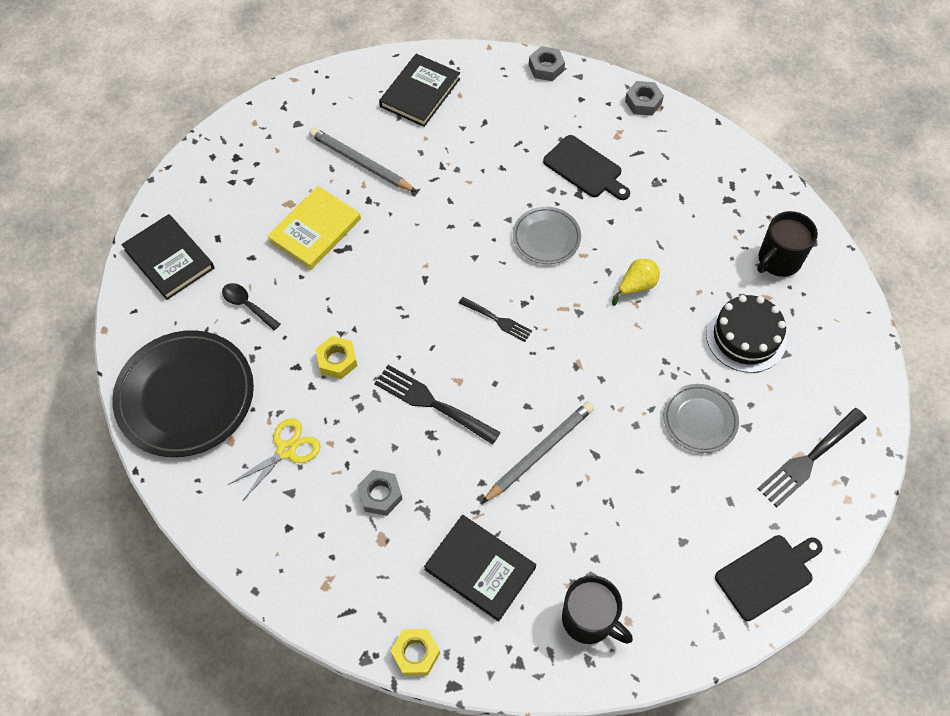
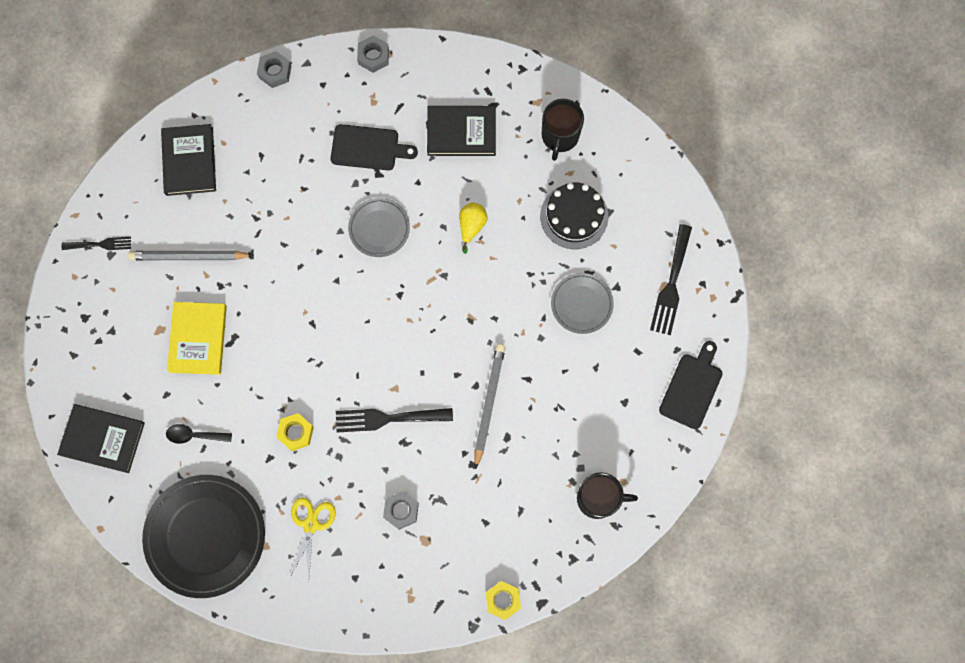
camera: 35 degrees left, 15 degrees up
black book [424,515,536,622] -> black book moved to [427,106,496,156]
black fork [459,297,532,342] -> black fork moved to [62,237,131,250]

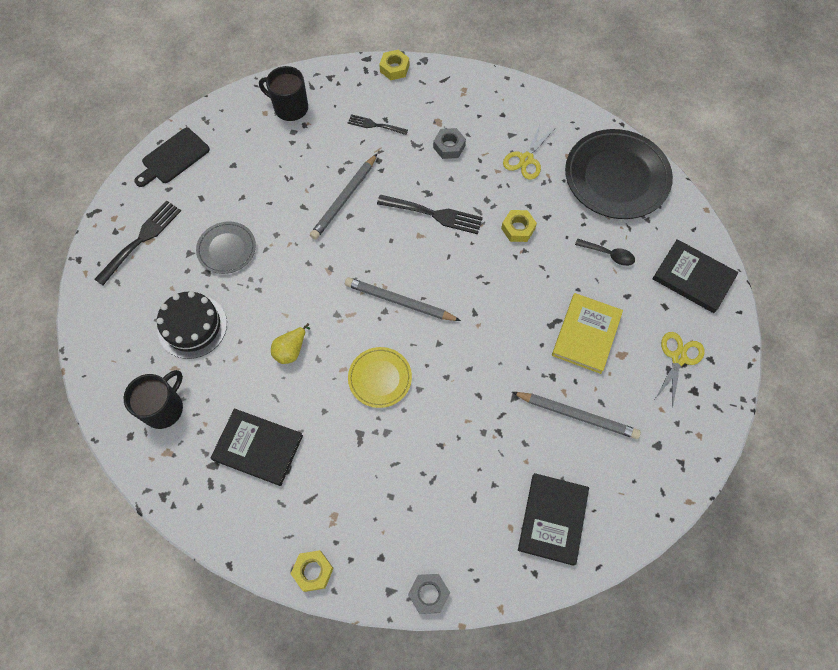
camera: 160 degrees left, 10 degrees down
black fork [62,237,131,250] -> black fork moved to [348,114,408,135]
black cutting board [331,124,418,170] -> none
grey plate [348,198,410,257] -> yellow plate [348,347,412,408]
grey nut [357,36,389,73] -> yellow nut [291,550,334,592]
none -> grey pencil [345,277,461,321]
none -> yellow scissors [655,332,705,409]

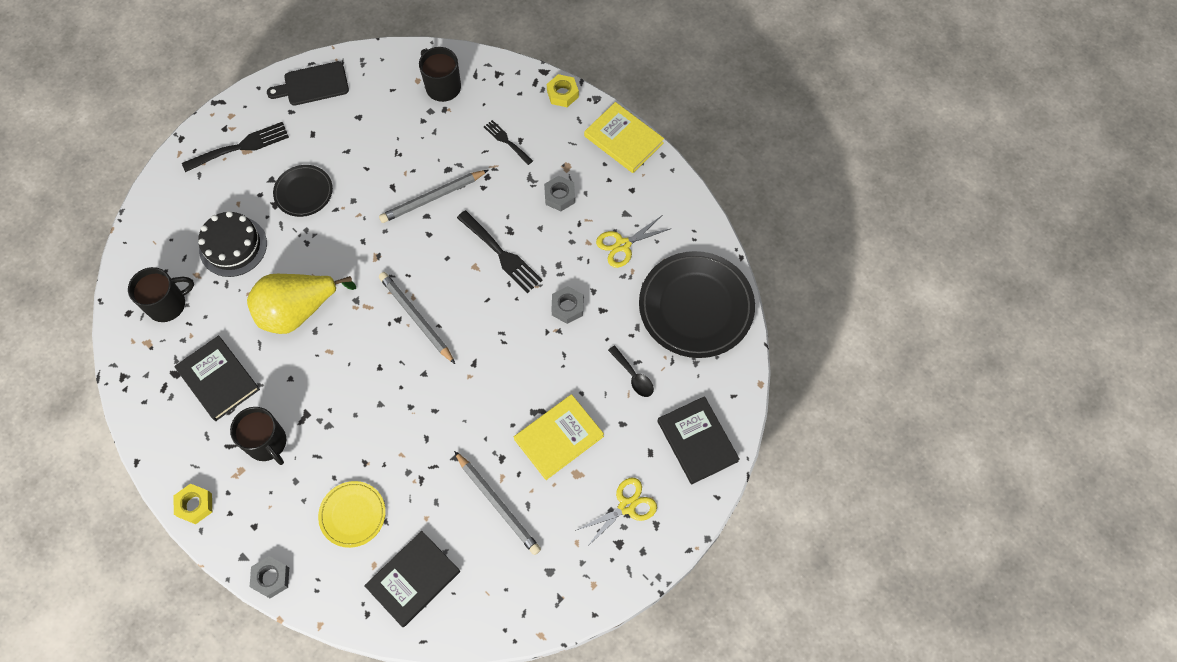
camera: 30 degrees right, 0 degrees up
grey plate [196,222,256,274] -> black plate [273,165,333,217]
yellow pear [271,323,310,364] -> yellow pear [247,274,356,334], size x2.10
yellow plate [348,347,412,408] -> yellow plate moved to [318,481,386,548]
yellow nut [501,210,537,242] -> grey nut [551,286,583,324]
none -> black mug [230,407,286,465]
none -> yellow book [584,102,664,173]

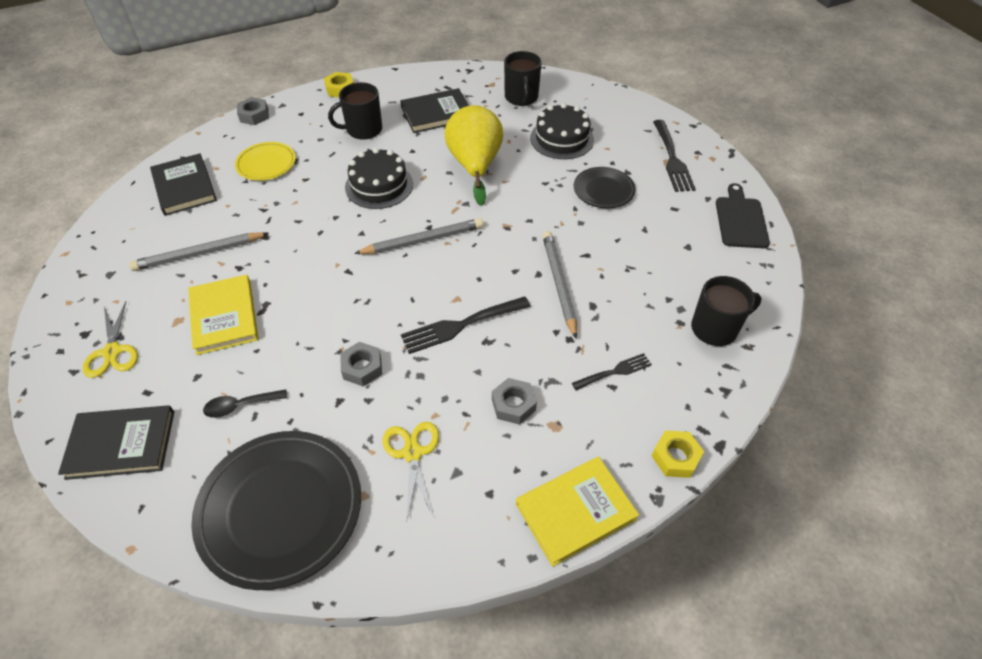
camera: 110 degrees right, 15 degrees down
none -> black cake [345,148,413,209]

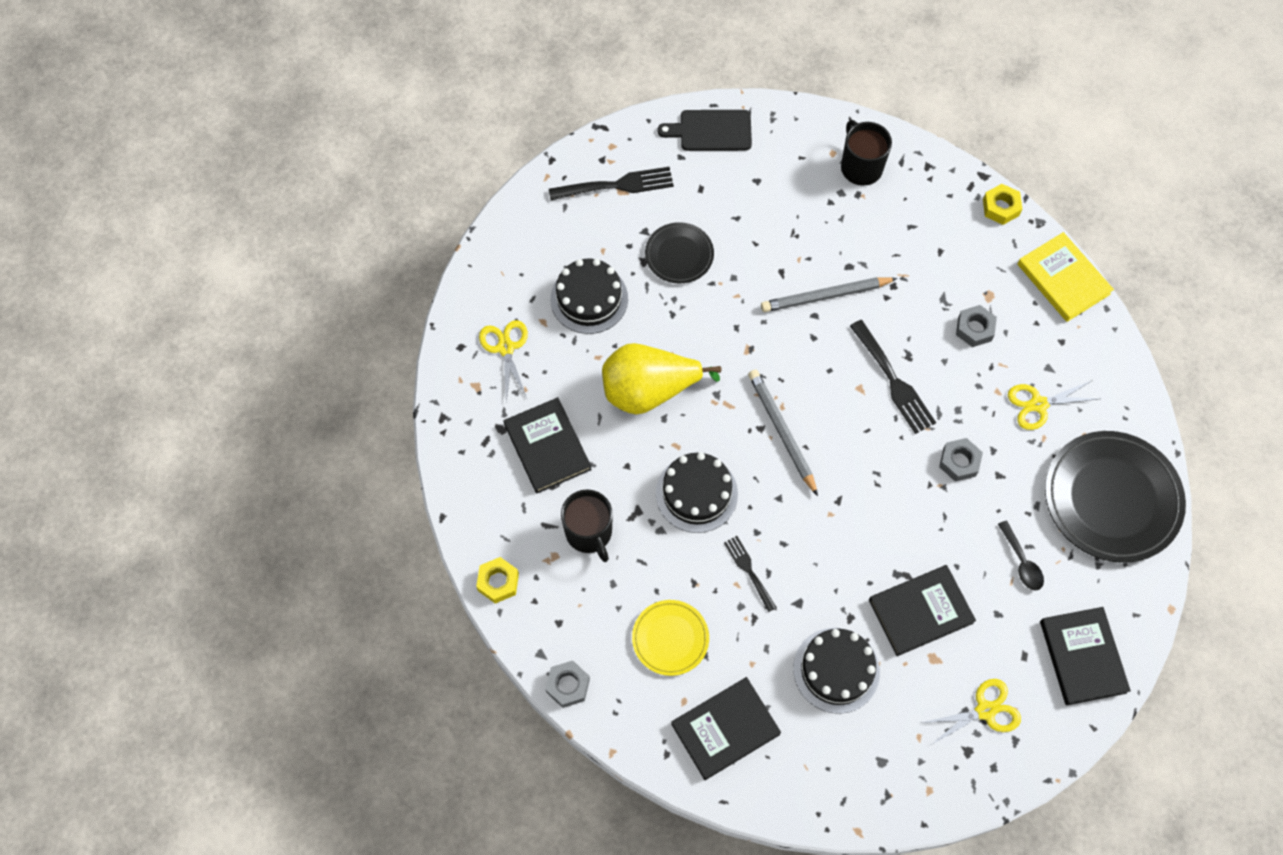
camera: 95 degrees left, 15 degrees up
grey pencil [129,232,269,271] -> black cake [793,628,880,714]
yellow book [188,275,258,355] -> black book [869,565,976,656]
black mug [504,51,542,106] -> yellow scissors [479,320,528,402]
black fork [572,353,652,390] -> black fork moved to [724,536,777,612]

